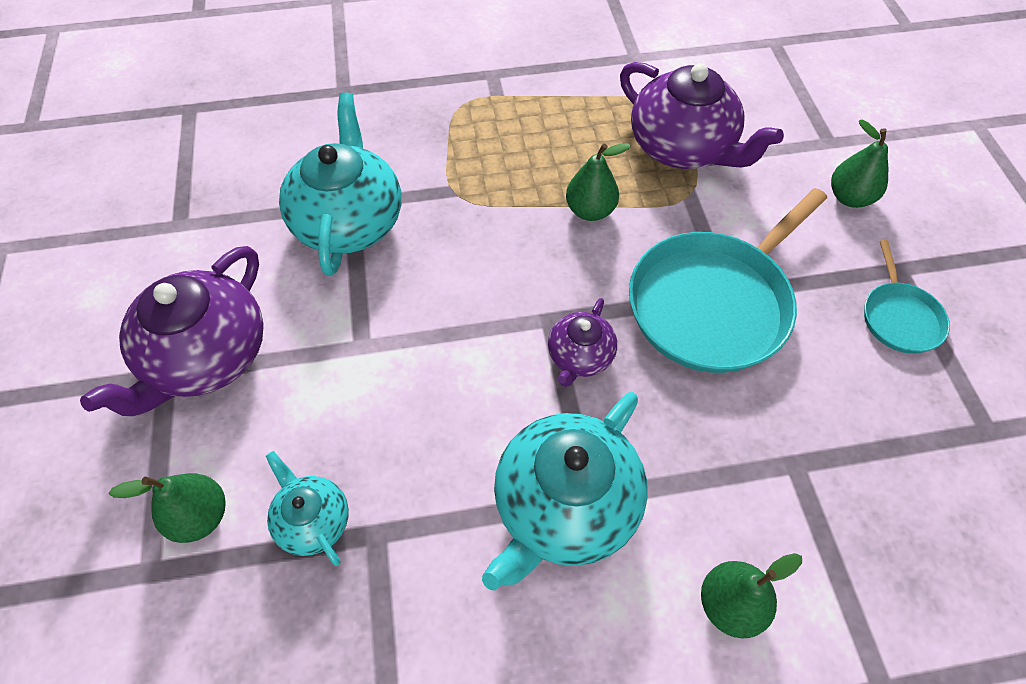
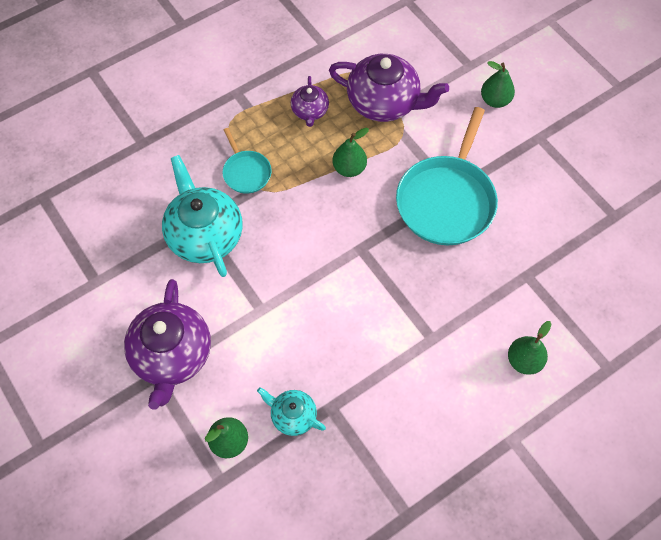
camera: 25 degrees left, 5 degrees up
turquoise teapot [482,392,648,591] -> none
purple teapot [548,298,617,387] -> purple teapot moved to [291,76,329,127]
turquoise pan [864,240,950,354] -> turquoise pan moved to [223,128,272,194]

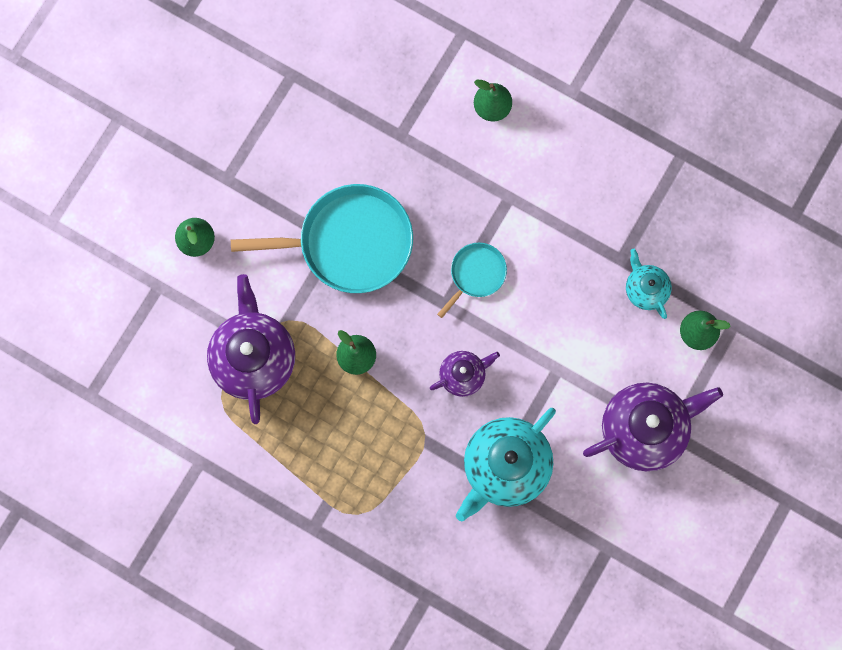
camera: 115 degrees left, 15 degrees up
turquoise pan [223,128,272,194] -> turquoise pan moved to [437,243,507,318]
turquoise teapot [257,387,326,436] -> turquoise teapot turned 150 degrees clockwise [626,249,672,319]
purple teapot [291,76,329,127] -> purple teapot moved to [430,351,500,397]

